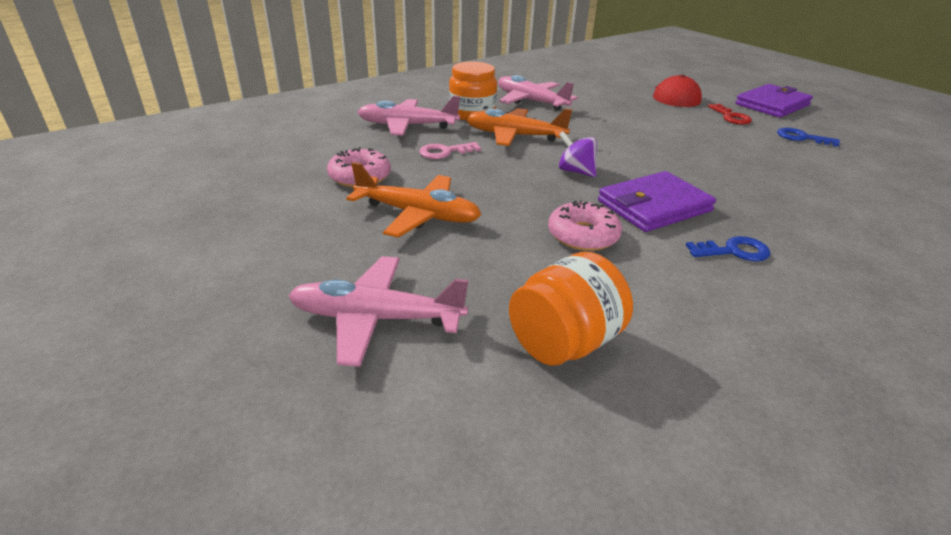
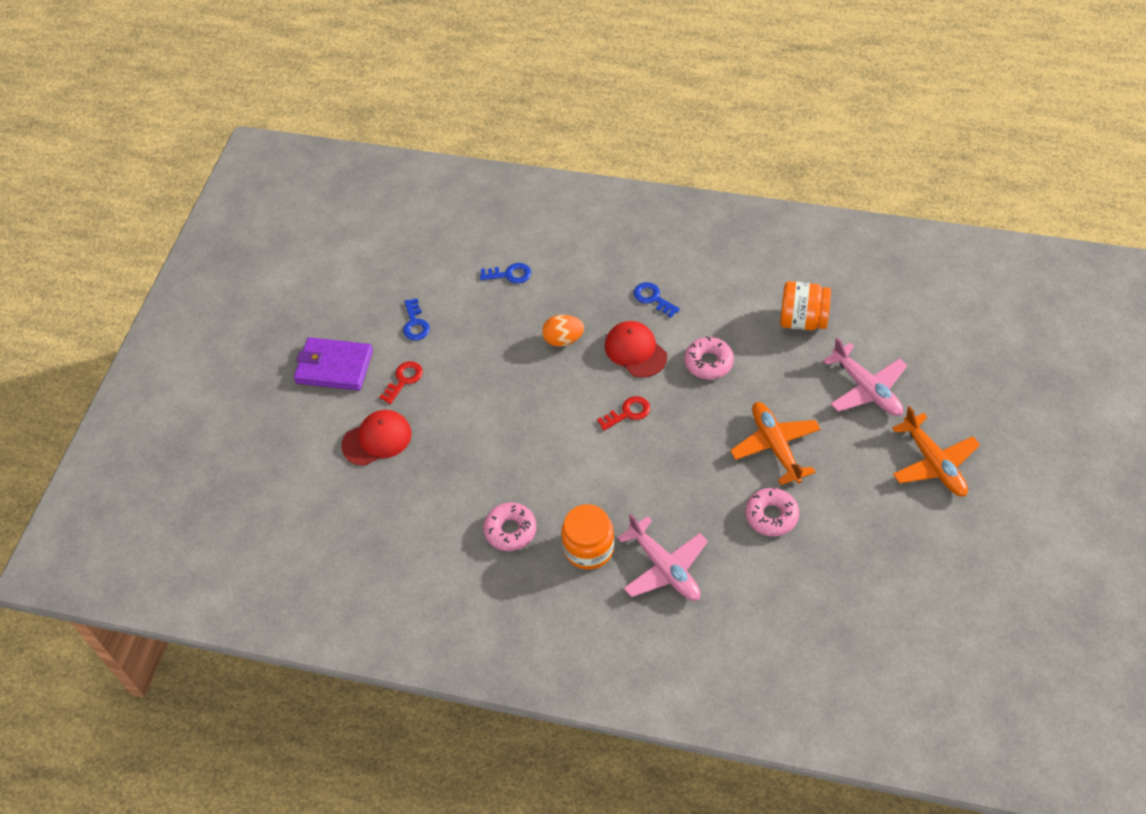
camera: 125 degrees left, 20 degrees up
pink key [419,142,481,159] -> none
orange plane [466,108,572,146] -> orange plane moved to [892,406,980,497]
pink plane [498,75,578,111] -> pink donut [483,502,537,551]
purple spinning top [559,131,597,177] -> red key [597,396,650,431]
purple wallet [598,171,716,232] -> red cap [605,321,667,377]
none -> blue key [480,263,531,284]
none -> orange egg [542,315,584,347]

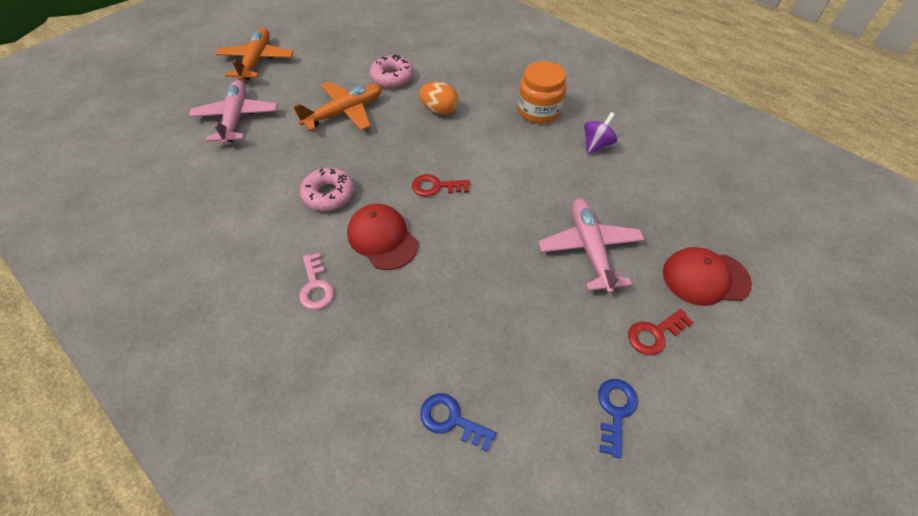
camera: 155 degrees left, 0 degrees up
purple wallet [294,337,373,391] -> none
pink donut [483,502,537,551] -> purple spinning top [584,112,617,154]
orange egg [542,315,584,347] -> orange egg moved to [419,82,458,115]
red cap [605,321,667,377] -> red cap turned 150 degrees clockwise [347,204,418,270]
pink plane [617,513,708,601] -> pink plane moved to [538,198,645,294]
blue key [633,282,680,318] -> pink key [299,253,334,310]
orange plane [730,402,821,485] -> orange plane turned 135 degrees counterclockwise [293,81,382,131]
orange jar [780,281,831,331] -> none

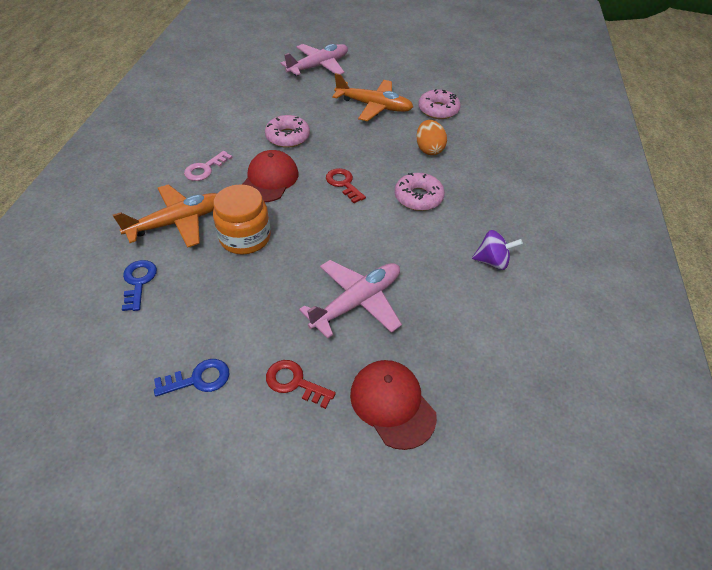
camera: 55 degrees right, 5 degrees down
orange plane [216,28,294,81] -> orange plane moved to [113,184,217,248]
orange jar [517,61,567,123] -> orange jar moved to [213,184,271,255]
none -> pink donut [395,173,445,211]

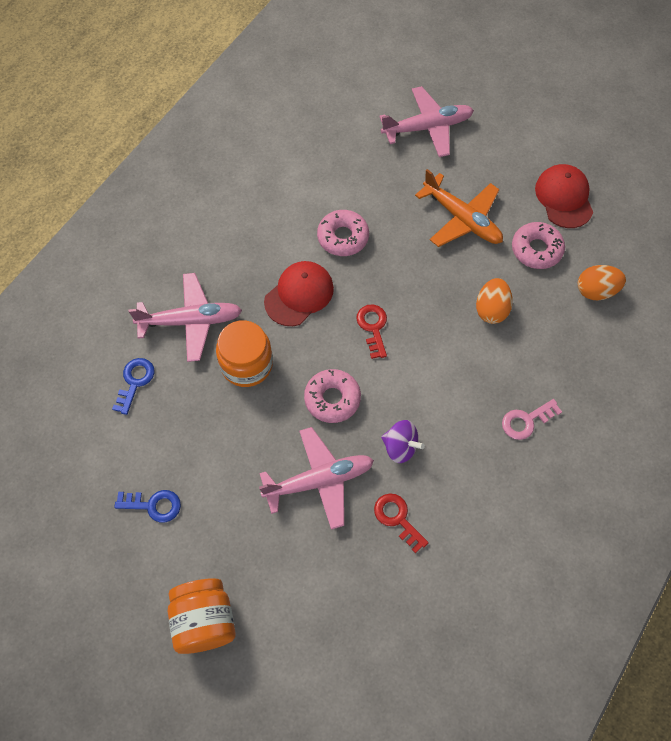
camera: 25 degrees right, 15 degrees up
orange plane [113,184,217,248] -> pink plane [128,273,242,362]
pink key [184,151,233,181] -> pink key moved to [502,399,562,440]
red key [266,360,336,409] -> red key moved to [374,493,429,553]
red cap [350,360,437,450] -> red cap moved to [535,164,593,228]
pink donut [395,173,445,211] -> pink donut moved to [304,369,361,423]
purple spinning top [472,230,523,270] -> purple spinning top moved to [381,420,425,463]
none -> orange jar [168,578,236,654]
none -> orange egg [578,265,626,300]

